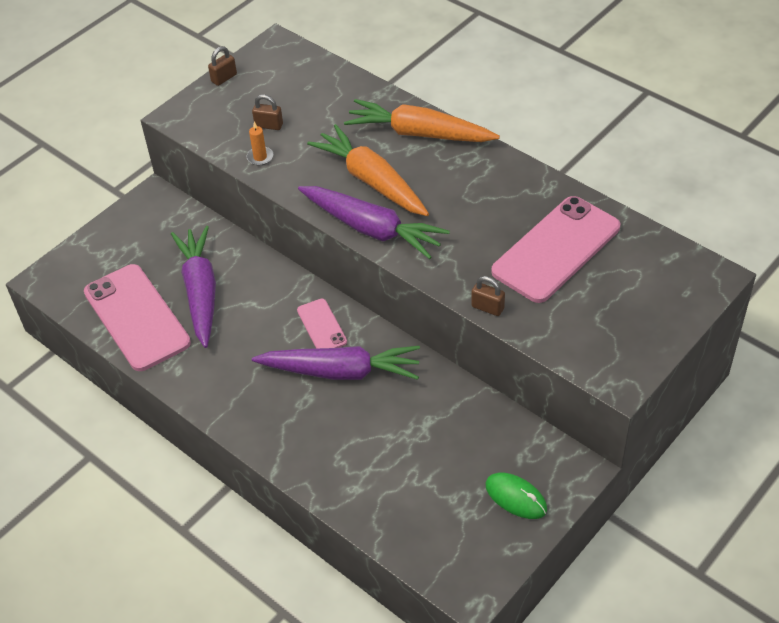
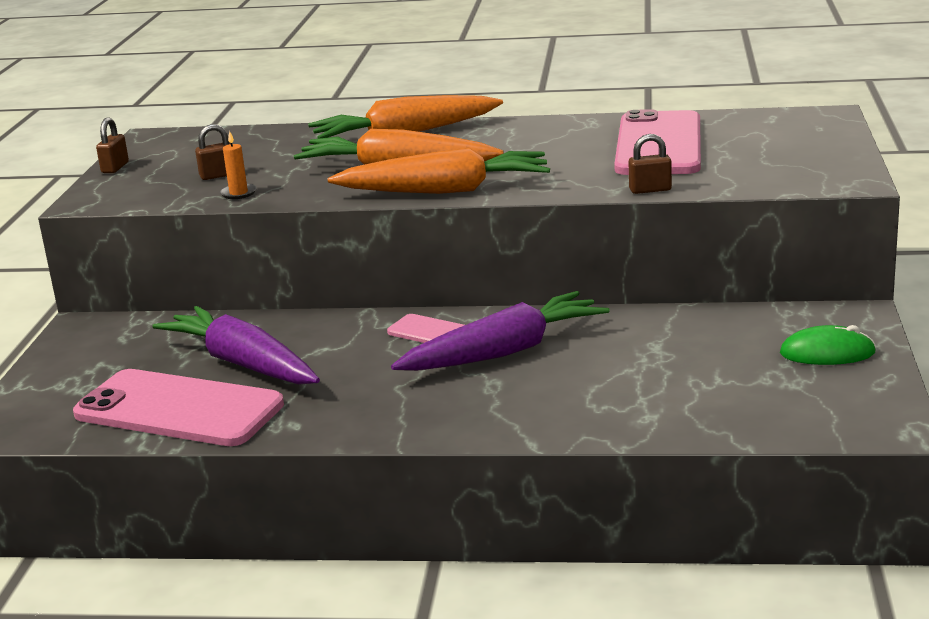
camera: 35 degrees left, 25 degrees down
purple carrot [298,186,450,259] -> orange carrot [327,147,550,194]

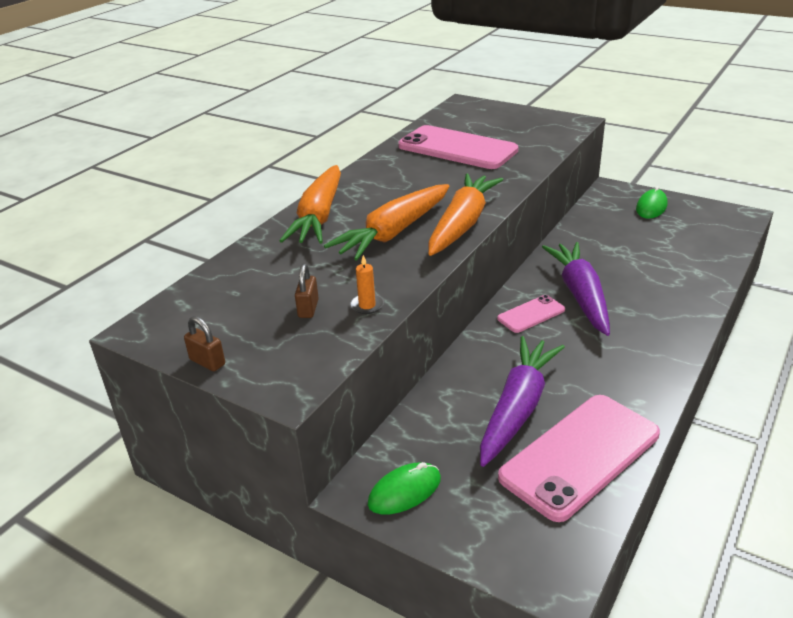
camera: 65 degrees left, 10 degrees up
purple carrot [153,306,320,385] -> purple carrot turned 135 degrees clockwise [480,336,565,467]
brown padlock [629,134,672,194] -> none
none -> green mouse [368,462,441,514]

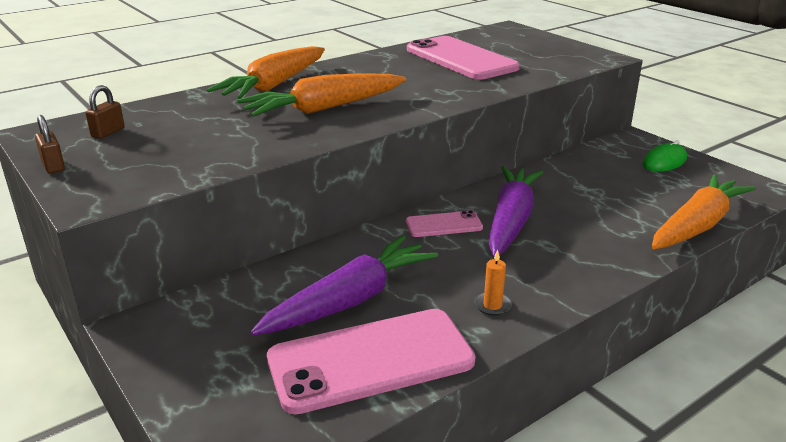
camera: 20 degrees right, 5 degrees down
brown padlock [295,264,319,318] -> brown padlock moved to [85,85,125,139]
orange candle [350,255,384,314] -> orange candle moved to [474,250,512,316]
green mouse [368,462,441,514] -> none
orange carrot [428,173,503,256] -> orange carrot moved to [652,174,756,249]

